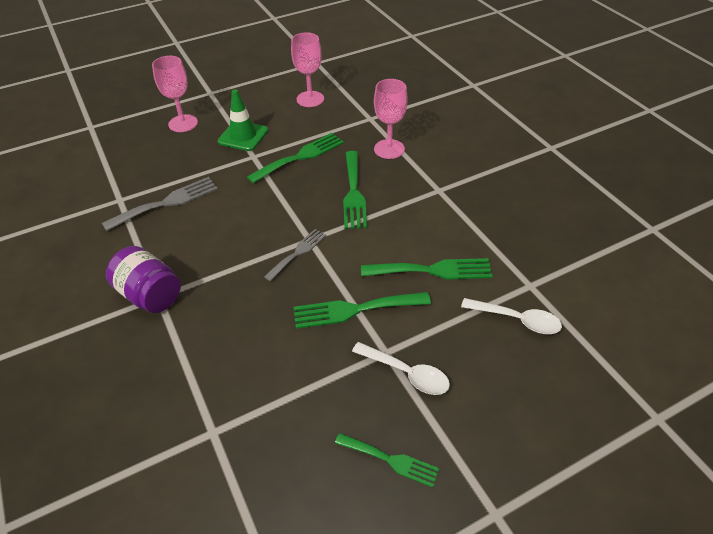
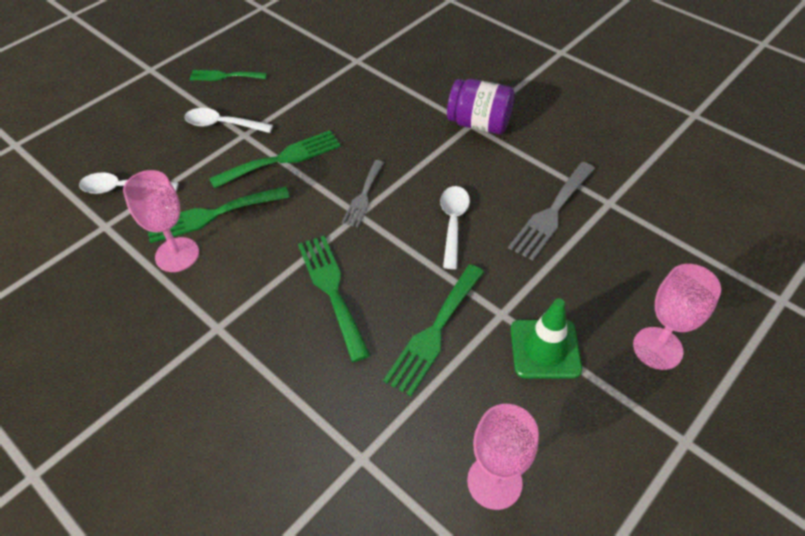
camera: 160 degrees right, 5 degrees up
pink goblet [374,79,408,159] -> pink goblet moved to [123,170,199,272]
none -> white spoon [440,186,470,269]

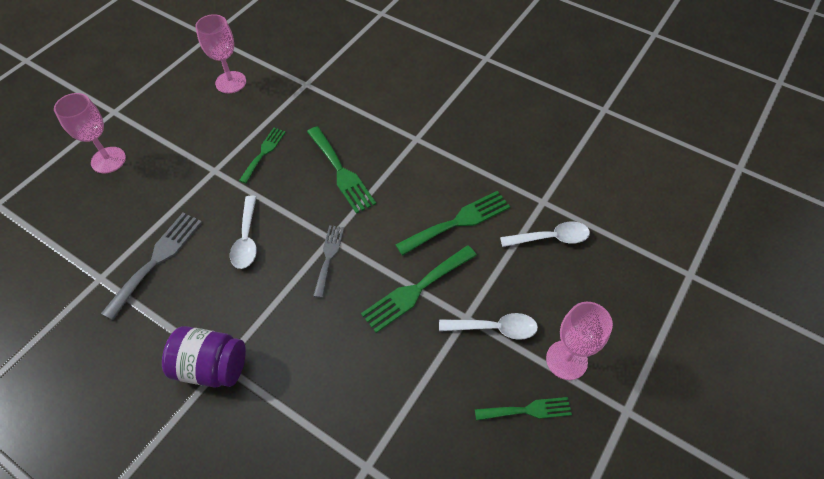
camera: 170 degrees right, 5 degrees up
pink goblet [123,170,199,272] -> pink goblet moved to [546,302,613,380]
green fork [383,264,484,396] -> green fork [239,128,286,183], size x0.64
green traffic cone [511,298,582,378] -> none

